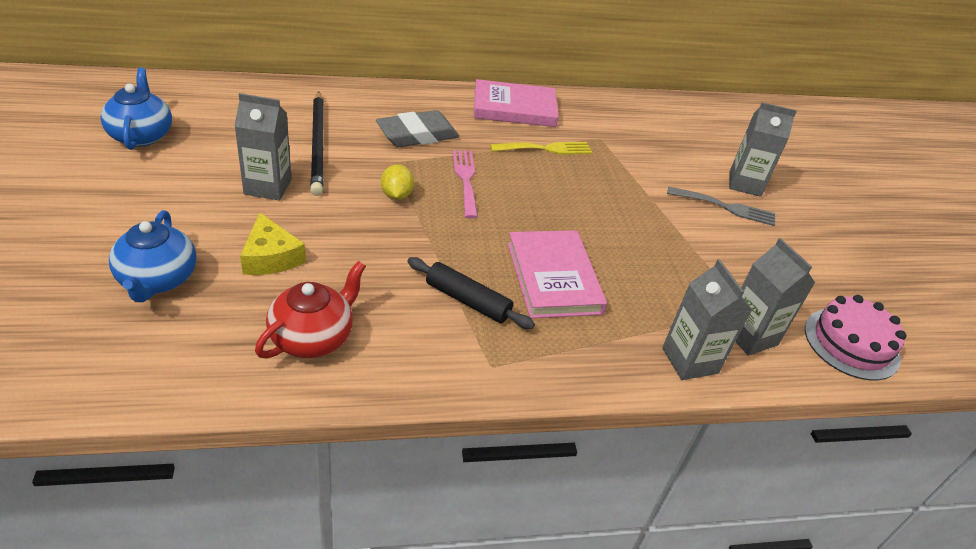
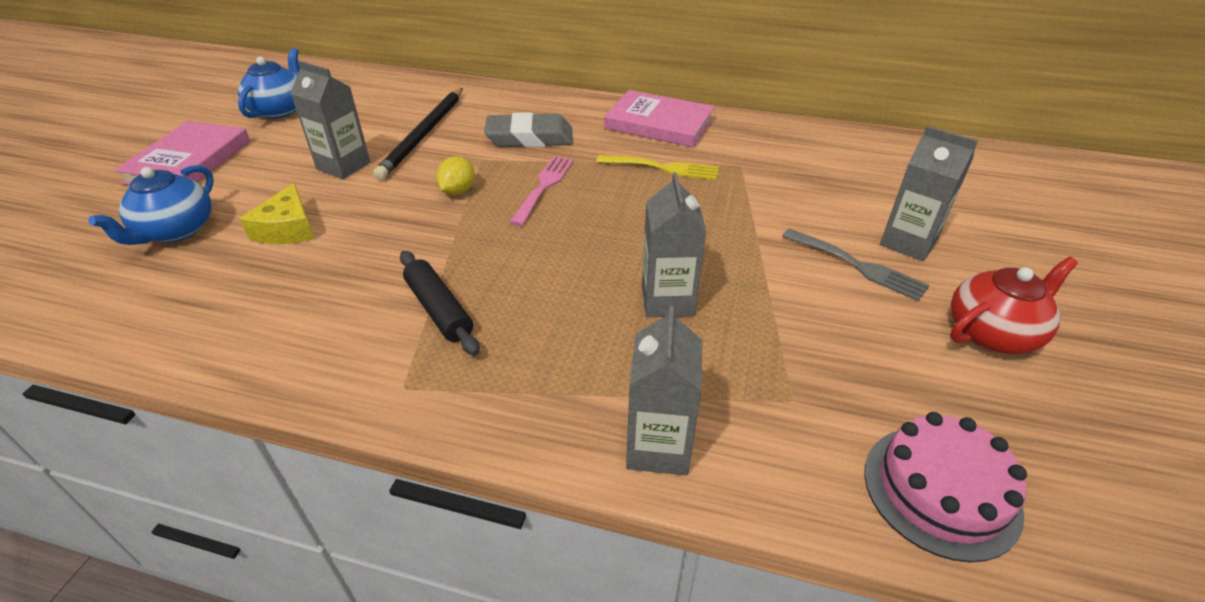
camera: 30 degrees right, 0 degrees up
red teapot [255,261,366,358] -> red teapot moved to [950,256,1078,354]
pink book [507,230,607,318] -> pink book moved to [114,121,250,185]
grey carton [736,238,815,356] -> grey carton moved to [642,172,707,317]

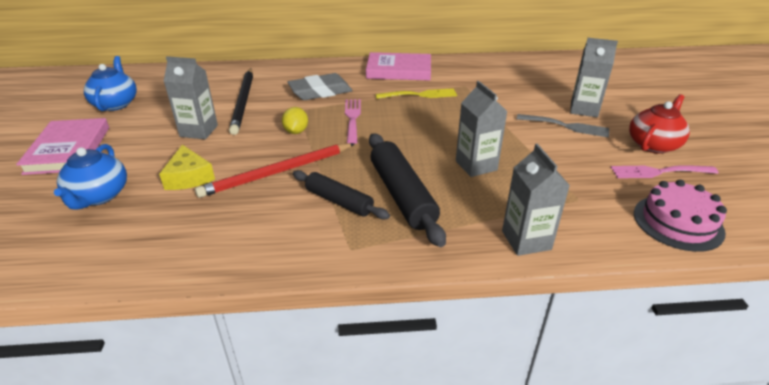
camera: 20 degrees left, 5 degrees down
none -> red pencil [195,143,355,198]
none -> black rolling pin [369,133,446,247]
none -> pink fork [611,165,718,178]

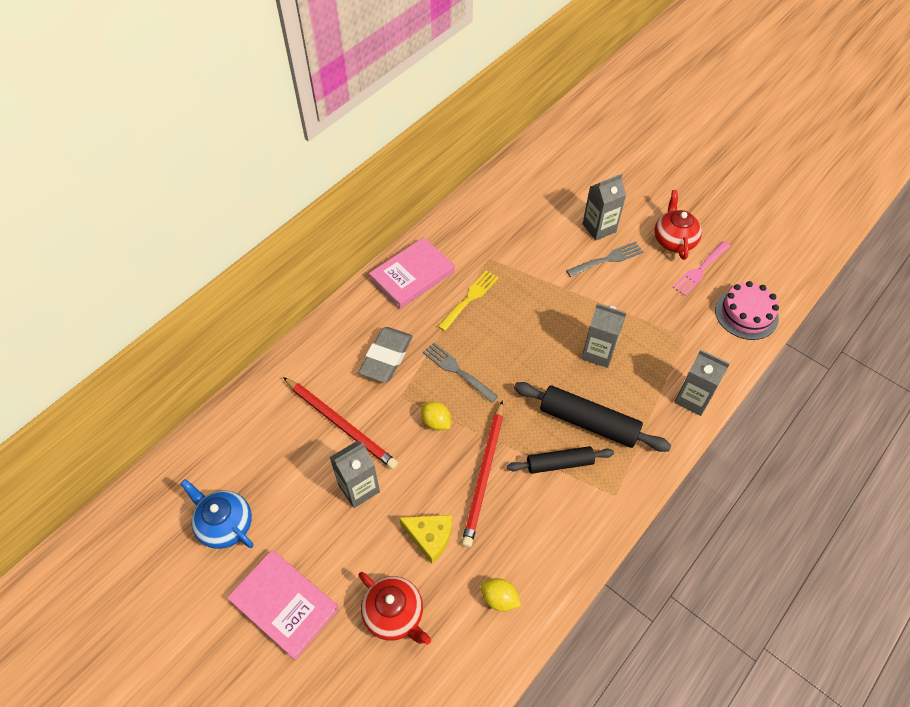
camera: 45 degrees left, 20 degrees up
blue teapot [54,144,127,210] -> red teapot [359,572,431,645]
black pencil [229,68,253,135] -> red pencil [283,377,398,469]
pink fork [345,99,361,144] -> grey fork [423,342,499,403]
none -> yellow lemon [481,578,521,611]

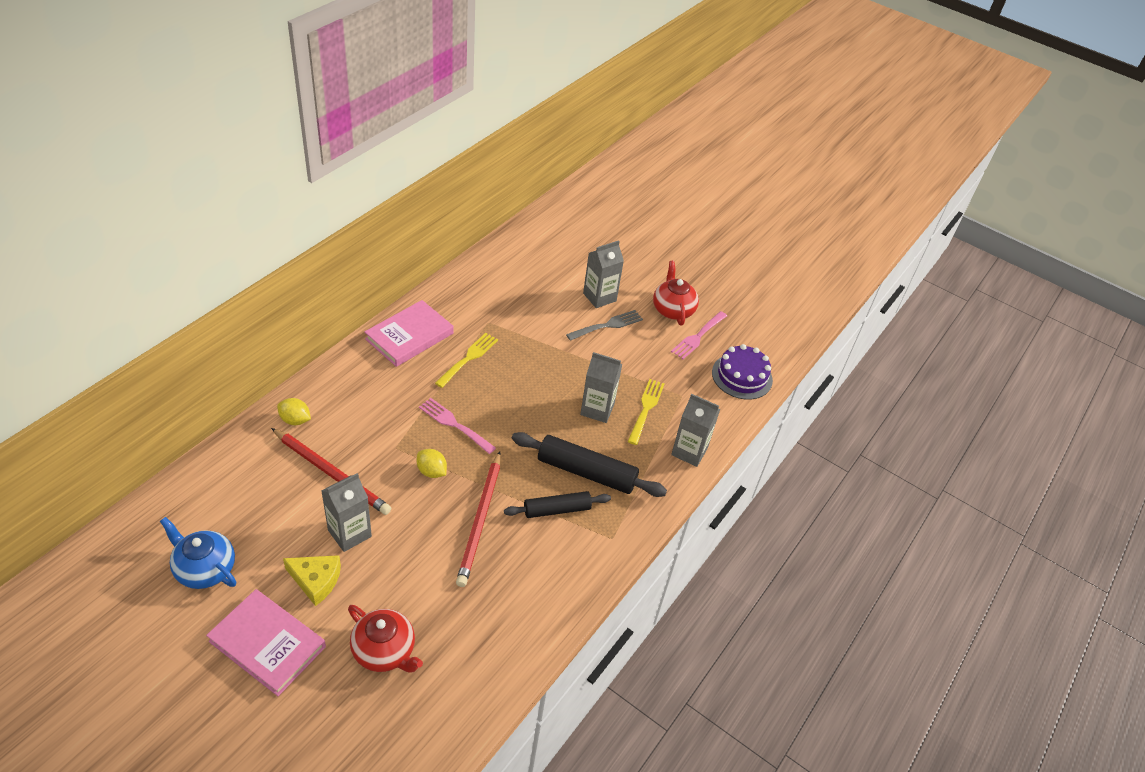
camera: 10 degrees left, 10 degrees down
grey eraser [358,327,413,383] -> none
yellow cheese [399,515,452,564] -> yellow cheese moved to [283,555,341,606]
grey fork [423,342,499,403] -> pink fork [419,398,496,454]
yellow lemon [481,578,521,611] -> yellow lemon moved to [277,398,311,425]
pink cake [715,281,779,340] -> purple cake [712,344,773,400]
none -> yellow fork [627,379,665,445]

